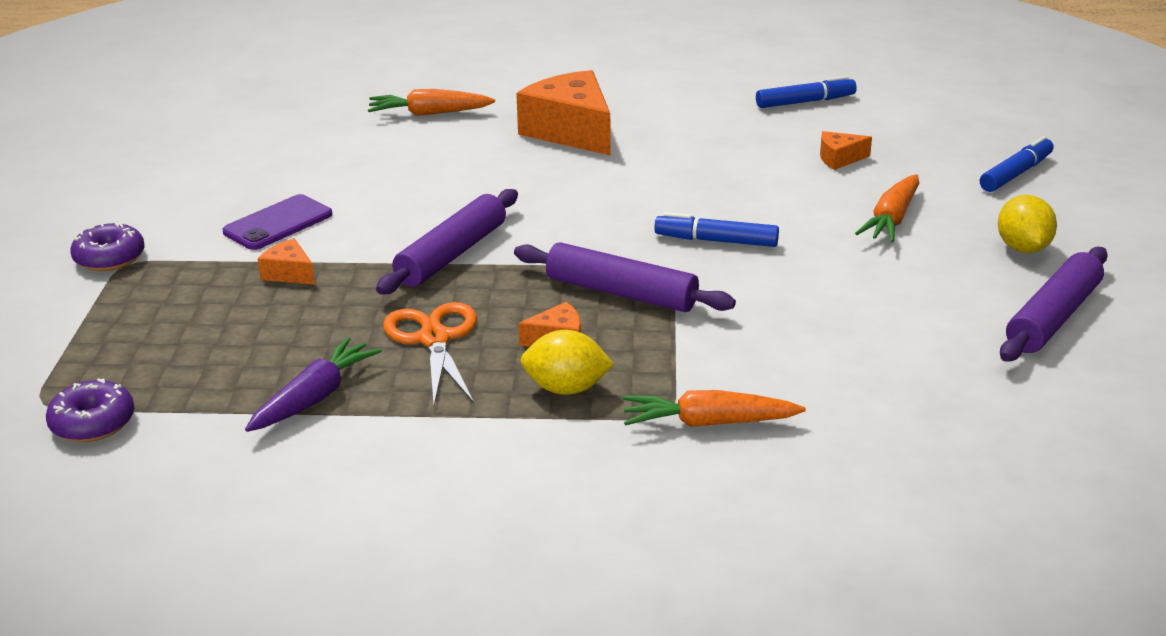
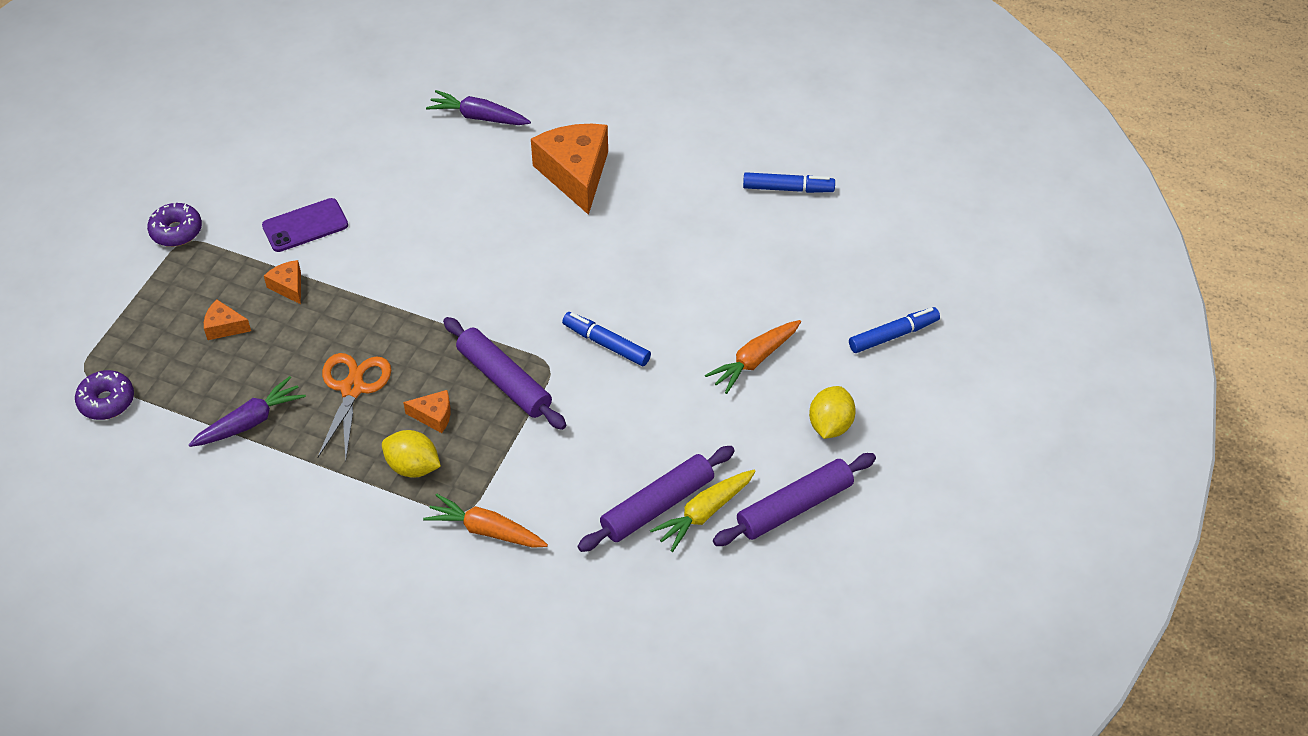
camera: 20 degrees right, 20 degrees up
orange carrot [368,89,495,116] -> purple carrot [426,90,531,125]
purple rolling pin [376,189,518,294] -> purple rolling pin moved to [577,446,735,552]
orange cheese [820,131,872,170] -> orange cheese moved to [204,300,251,340]
none -> yellow carrot [650,470,756,552]

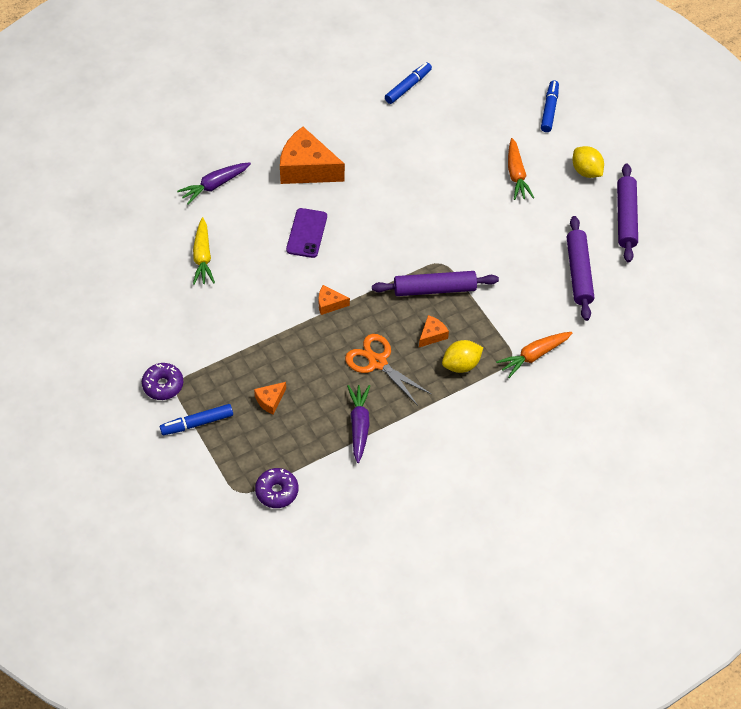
camera: 55 degrees left, 5 degrees up
purple phone [262,198,348,252] -> purple phone moved to [286,208,327,258]
orange cheese [264,260,301,304] -> orange cheese moved to [319,285,350,315]
blue marker [562,312,651,366] -> blue marker moved to [160,404,233,435]
yellow carrot [650,470,756,552] -> yellow carrot moved to [193,217,215,285]

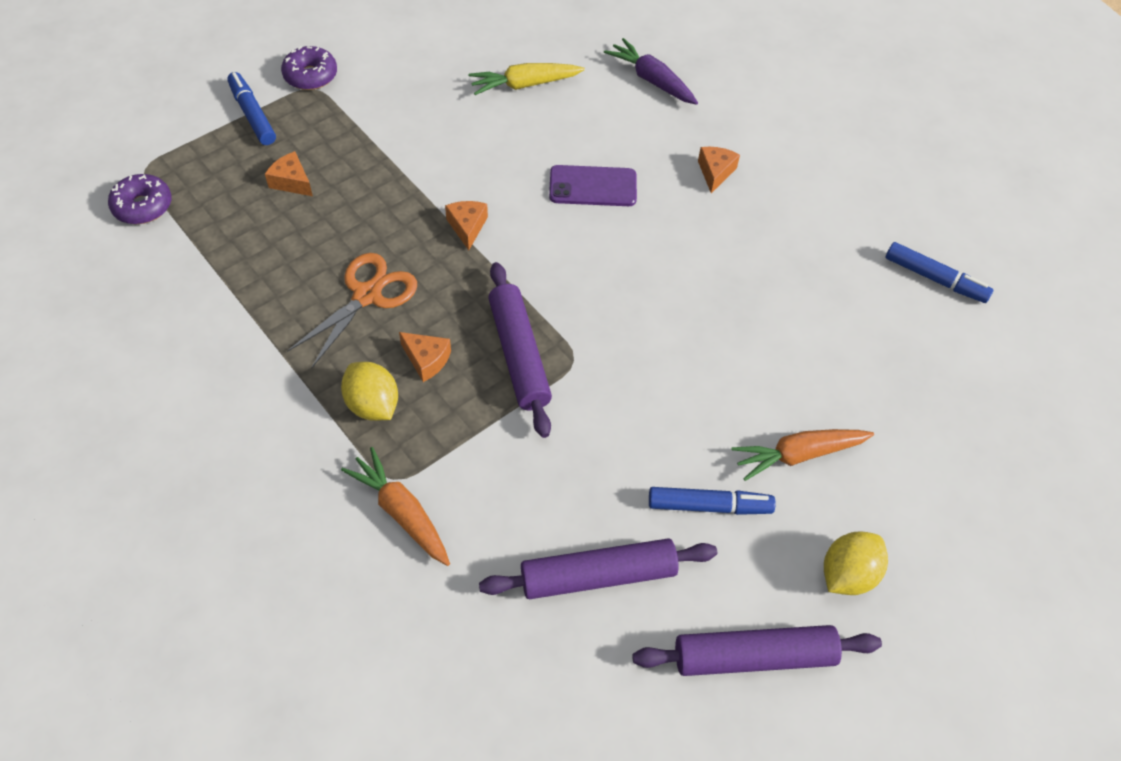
camera: 80 degrees right, 0 degrees up
orange cheese [280,127,345,184] -> orange cheese [698,147,740,193], size x0.46
purple carrot [347,385,370,463] -> none
blue marker [541,80,559,132] -> blue marker moved to [649,487,776,515]

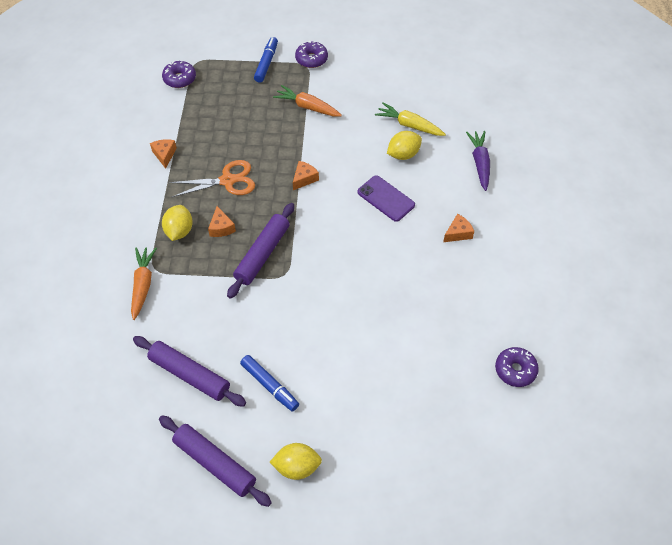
camera: 45 degrees right, 0 degrees up
orange cheese [265,151,313,196] -> orange cheese moved to [150,139,177,169]
orange carrot [731,429,874,481] -> orange carrot moved to [273,85,342,116]
blue marker [885,242,993,303] -> purple donut [495,347,539,387]
none -> yellow lemon [387,131,422,160]

